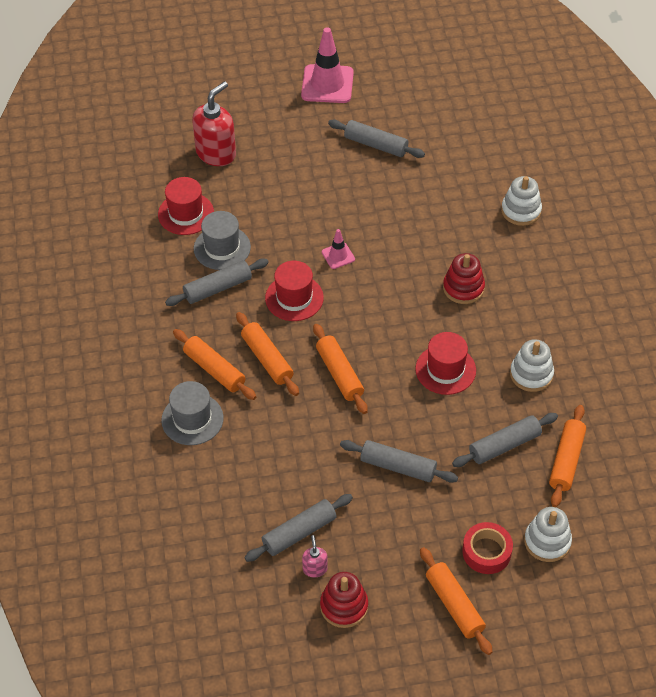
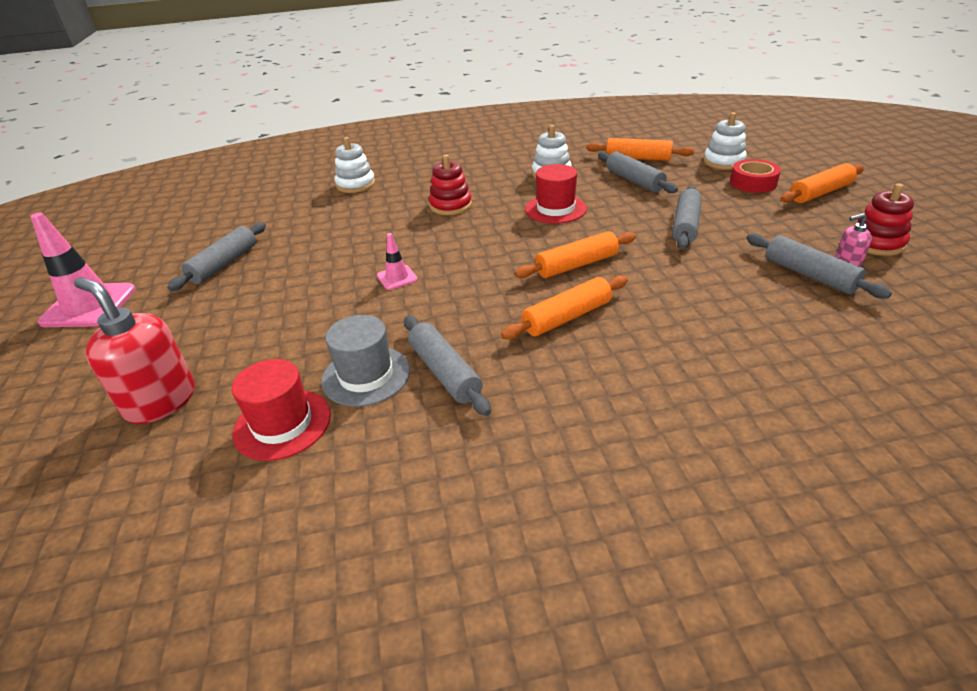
camera: 90 degrees left, 15 degrees down
grey hat [161,381,224,445] -> none
orange rolling pin [173,329,256,400] -> none
red hat [265,261,324,321] -> none

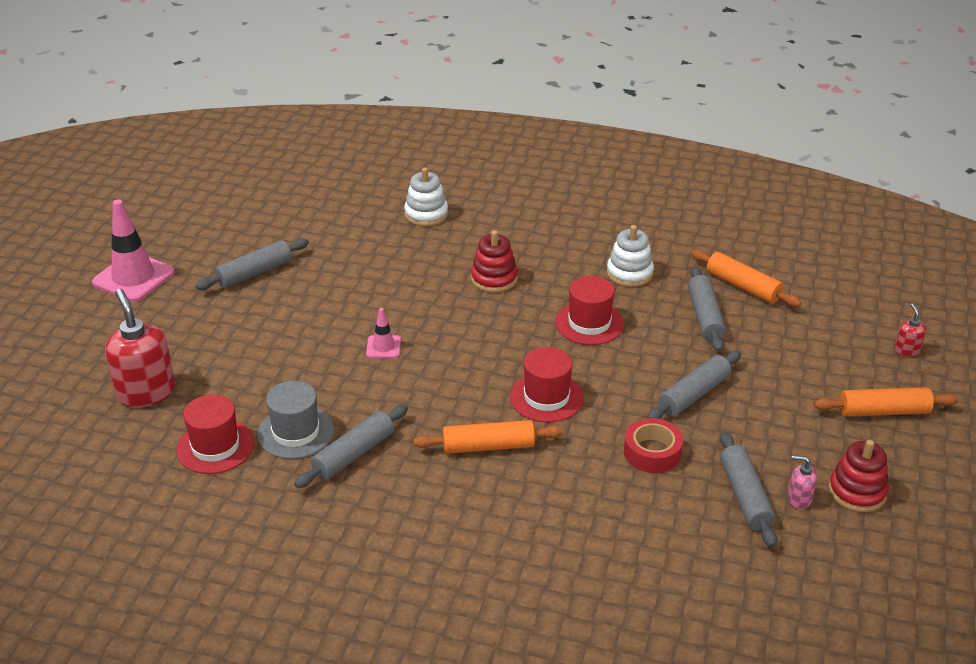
camera: 25 degrees right, 0 degrees up
grey rolling pin [404,316,491,416] -> grey rolling pin turned 45 degrees clockwise [294,405,408,488]
orange rolling pin [515,231,636,278] -> red hat [510,347,584,422]
white stacking toy [703,112,747,170] -> none
red tape [730,159,781,193] -> red tape moved to [624,418,683,473]
none -> red soap dispenser [894,303,926,357]

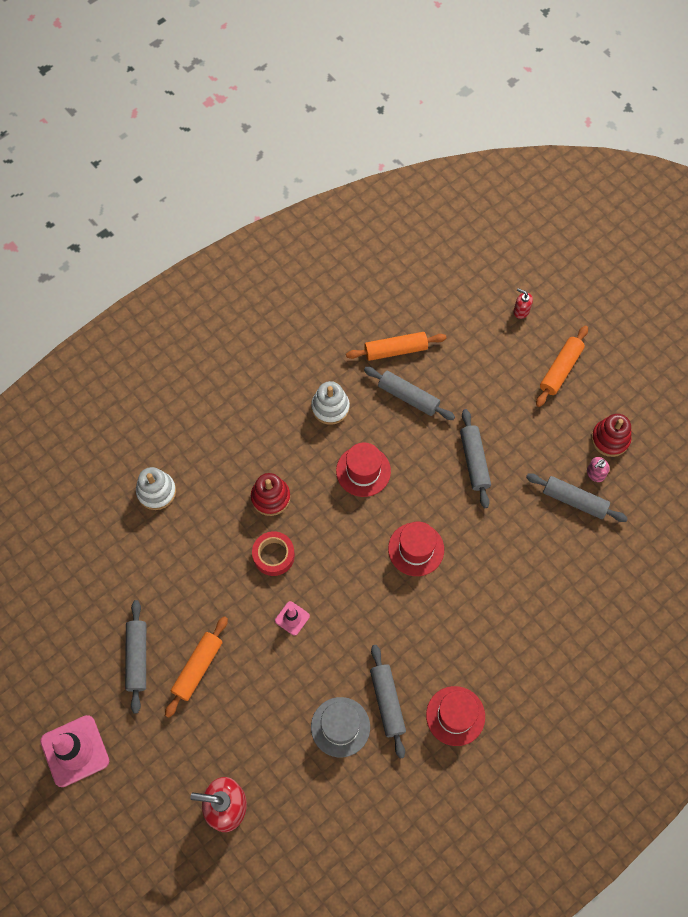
camera: 55 degrees left, 30 degrees up
red hat [176,395,255,474] -> red hat moved to [426,686,485,746]
orange rolling pin [414,420,563,454] -> orange rolling pin moved to [165,616,228,718]
red tape [624,418,683,473] -> red tape moved to [252,531,295,576]

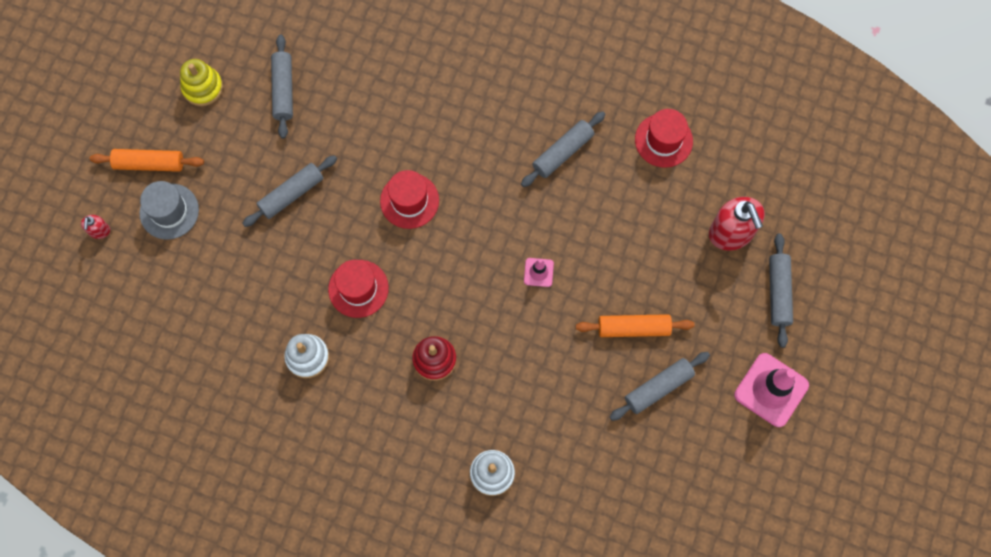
camera: 120 degrees left, 5 degrees up
red tape [252,531,295,576] -> none
grey hat [311,697,370,757] -> grey hat moved to [139,181,199,240]
orange rolling pin [346,332,446,361] -> none
grey rolling pin [364,367,455,420] -> grey rolling pin moved to [769,233,793,348]
red hat [426,686,485,746] -> red hat moved to [635,109,693,168]
pink soap dispenser [587,457,610,482] -> none
red stacking toy [591,414,632,457] -> yellow stacking toy [180,59,223,106]

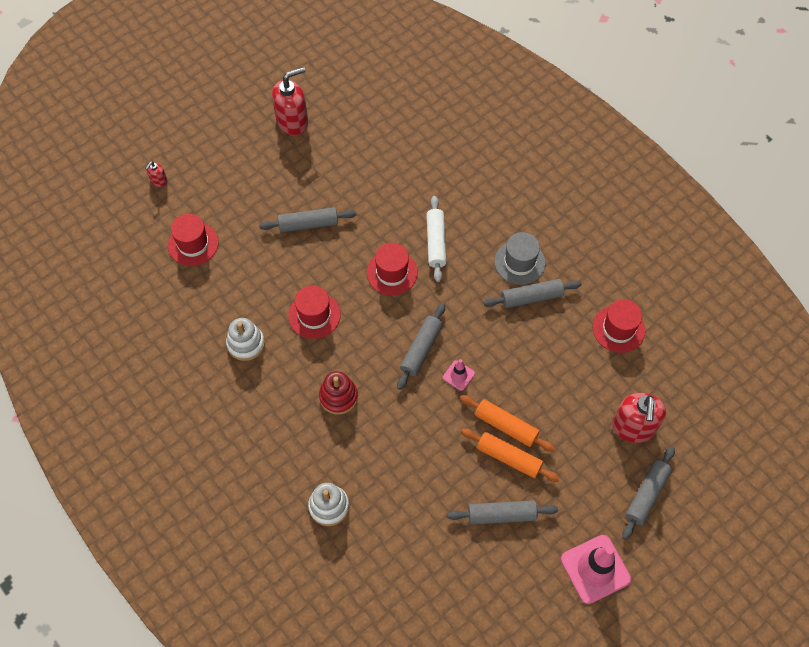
camera: 30 degrees right, 10 degrees down
orange rolling pin [89,149,204,172] -> orange rolling pin moved to [460,395,555,452]
grey hat [139,181,199,240] -> grey hat moved to [494,232,545,285]
yellow stacking toy [180,59,223,106] -> red soap dispenser [272,67,308,135]
grey rolling pin [271,35,293,139] -> grey rolling pin moved to [397,303,445,390]
none -> red hat [168,214,219,266]
none -> white rolling pin [426,196,446,282]

